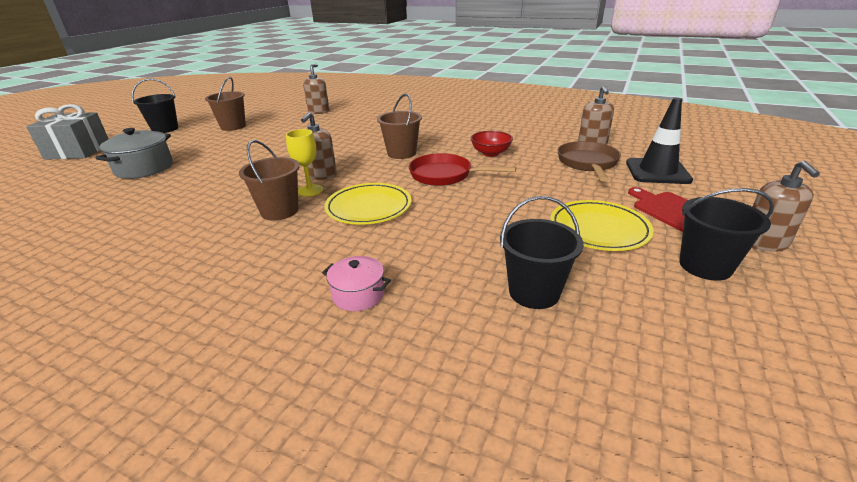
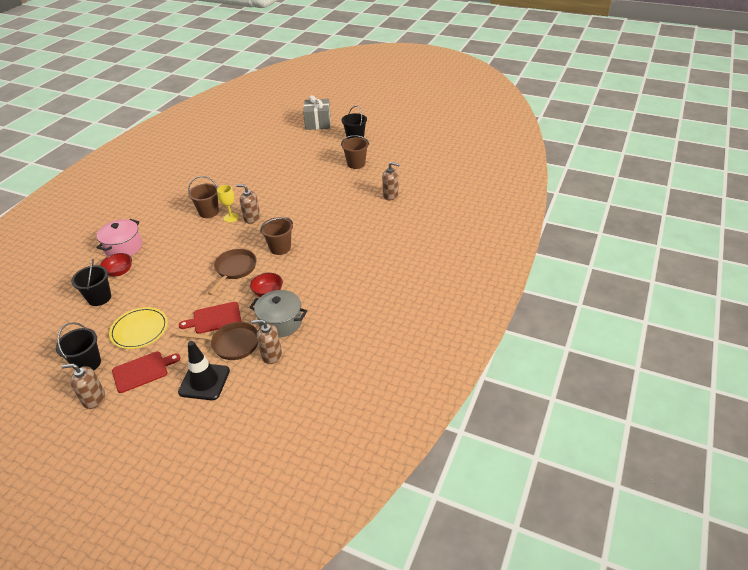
camera: 90 degrees right, 10 degrees up
grey pot [96,128,173,179] -> grey pot moved to [250,290,307,338]
pink pot [322,256,391,311] -> pink pot [96,219,142,256], size x1.70
yellow plate [324,183,412,225] -> none
red pan [409,153,516,186] -> brown pan [207,249,256,295]
none -> red bowl [100,253,132,276]
none -> red cutting board [179,302,241,334]

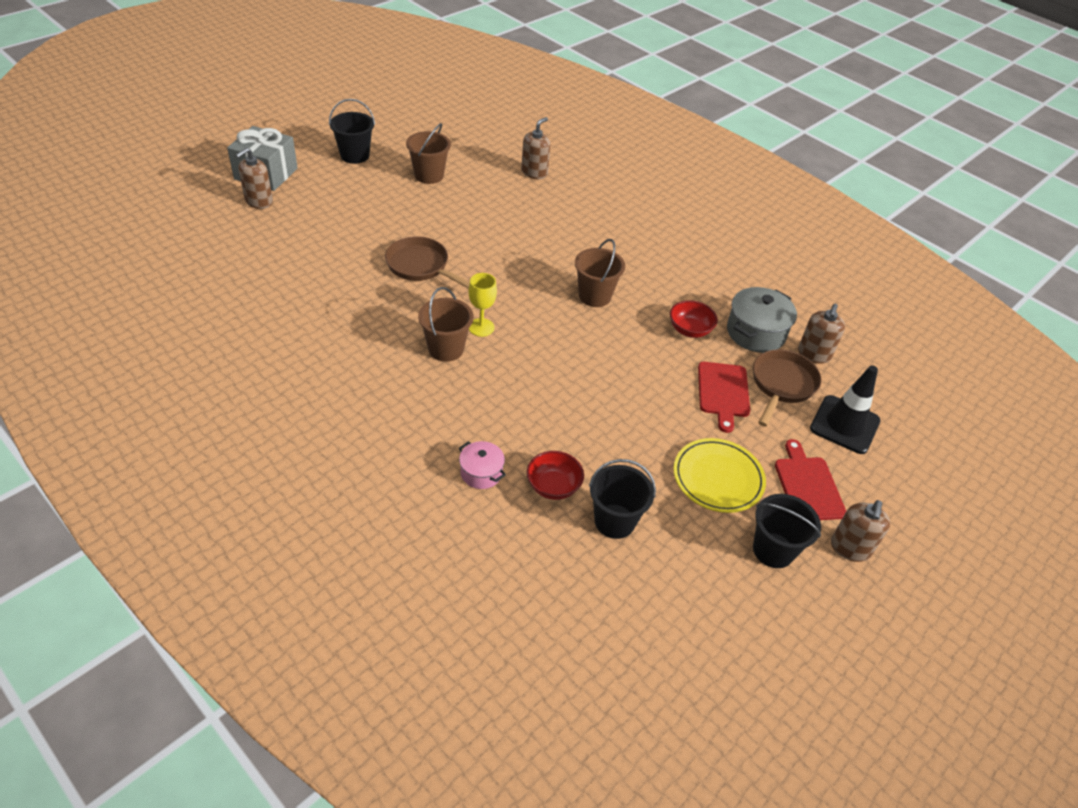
camera: 75 degrees left, 5 degrees up
pink pot [96,219,142,256] -> pink pot [459,441,506,489], size x0.59
brown pan [207,249,256,295] -> brown pan moved to [385,236,470,289]
brown soap dispenser [236,184,260,224] -> brown soap dispenser moved to [236,148,273,209]

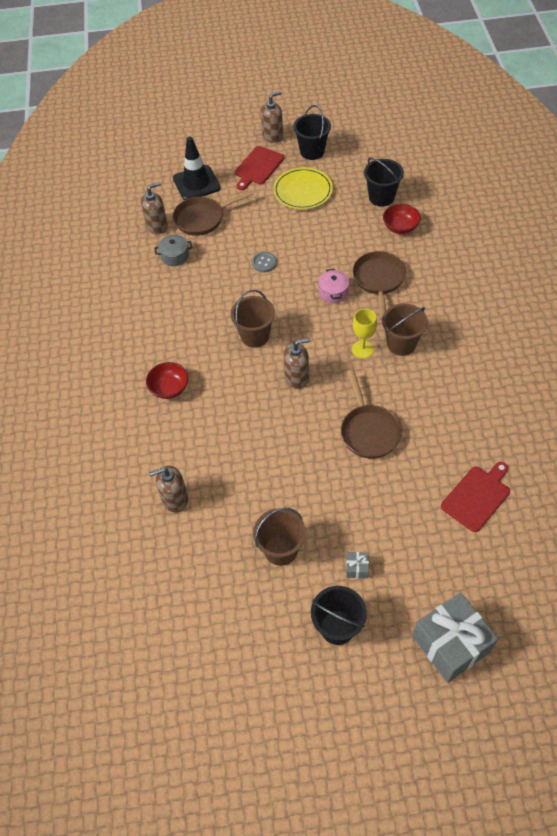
camera: 135 degrees left, 10 degrees up
brown soap dispenser [236,148,273,209] -> brown soap dispenser moved to [283,338,311,389]
pink pot [459,441,506,489] -> pink pot moved to [318,269,350,303]
red bowl [670,300,718,338] -> red bowl moved to [146,362,188,399]
red cutting board [698,362,750,433] -> red cutting board moved to [441,462,510,532]
grey pot [727,287,797,353] -> grey pot [154,235,192,266], size x0.59
none -> grey button [252,252,277,272]
none -> grey gift [346,552,369,579]
none -> brown pan [353,251,406,320]

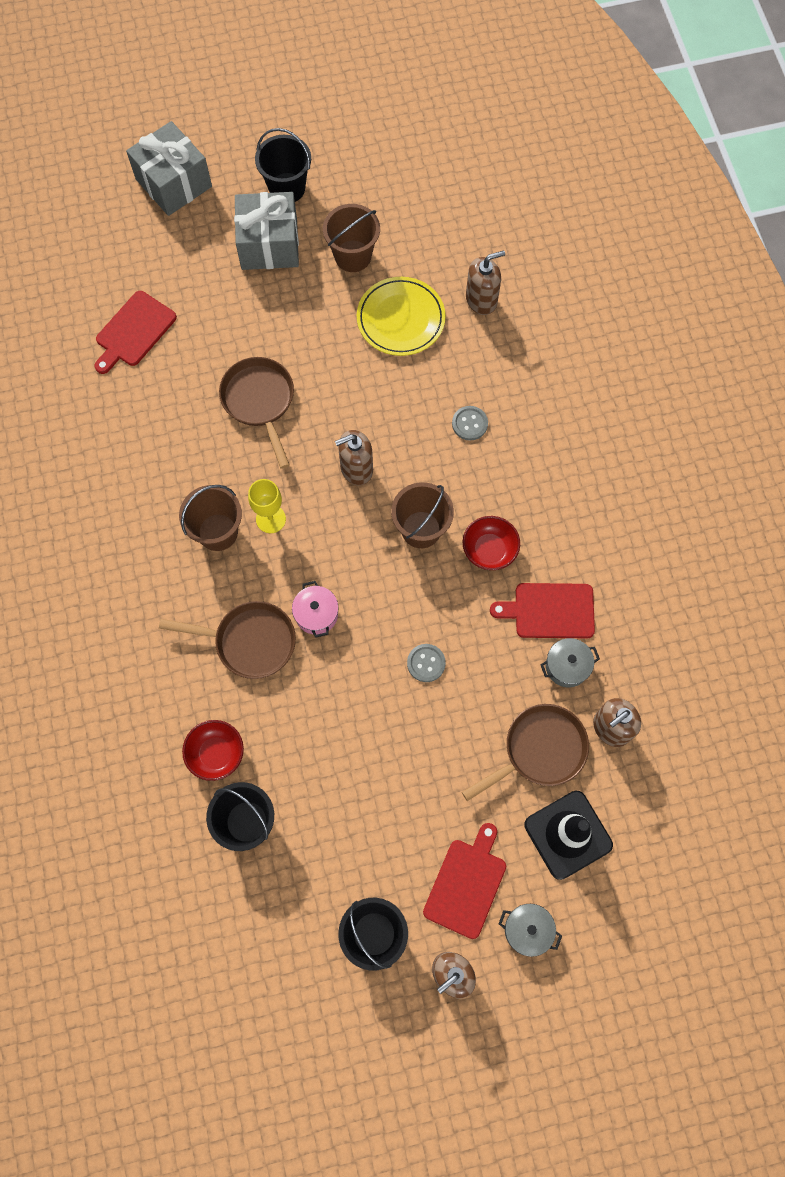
camera: 170 degrees right, 15 degrees up
red bowl [146,362,188,399] -> red bowl moved to [463,516,520,570]
yellow plate [273,167,333,210] -> yellow plate moved to [357,277,446,356]
grey gift [346,552,369,579] -> grey gift [234,192,299,270], size x2.50
brown pan [353,251,406,320] -> brown pan turned 75 degrees counterclockwise [159,601,296,679]
none -> grey button [452,406,488,441]
none -> red cutting board [490,583,595,638]
none -> grey pot [499,904,562,957]

